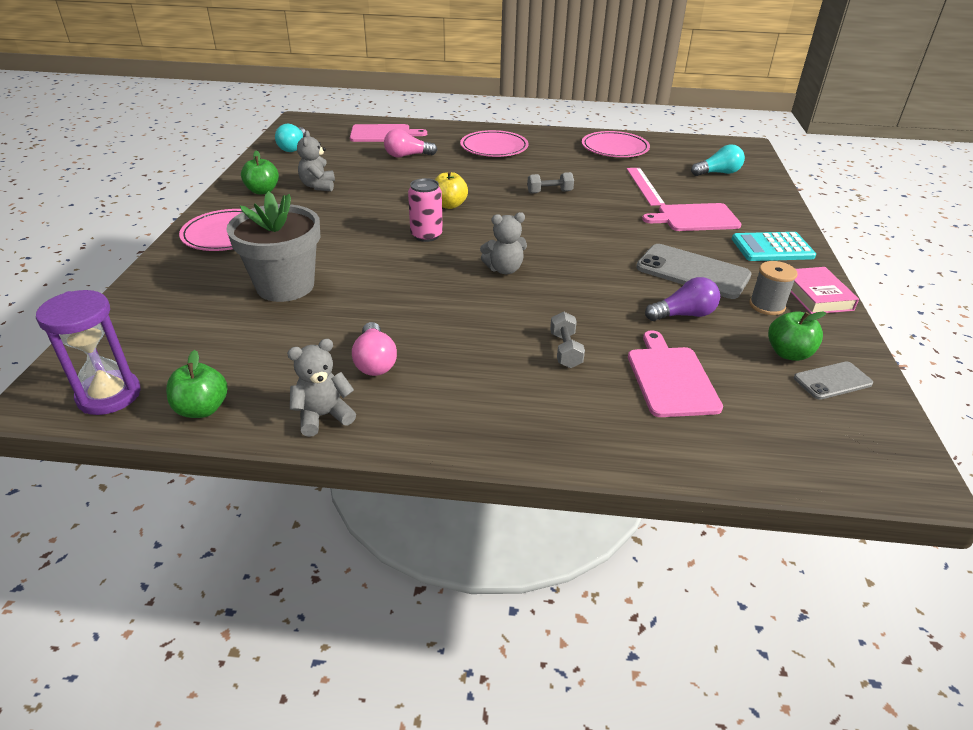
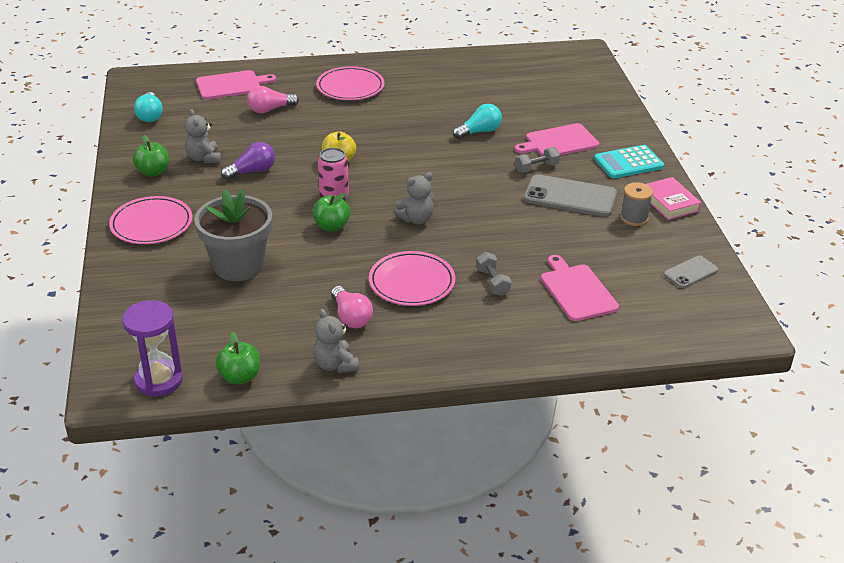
camera: 15 degrees left, 0 degrees up
grey teddy bear [287,339,356,437] -> grey teddy bear turned 75 degrees counterclockwise [313,309,359,373]
grey dumbbell [527,172,574,194] -> grey dumbbell moved to [515,147,560,173]
pink plate [582,131,650,157] -> pink plate moved to [369,251,455,306]
pink ruler [627,168,665,206] -> none
purple light bulb [645,277,720,321] -> purple light bulb moved to [221,142,275,180]
turquoise light bulb [691,144,745,176] -> turquoise light bulb moved to [453,104,502,139]
green apple [768,311,826,361] -> green apple moved to [313,193,350,231]

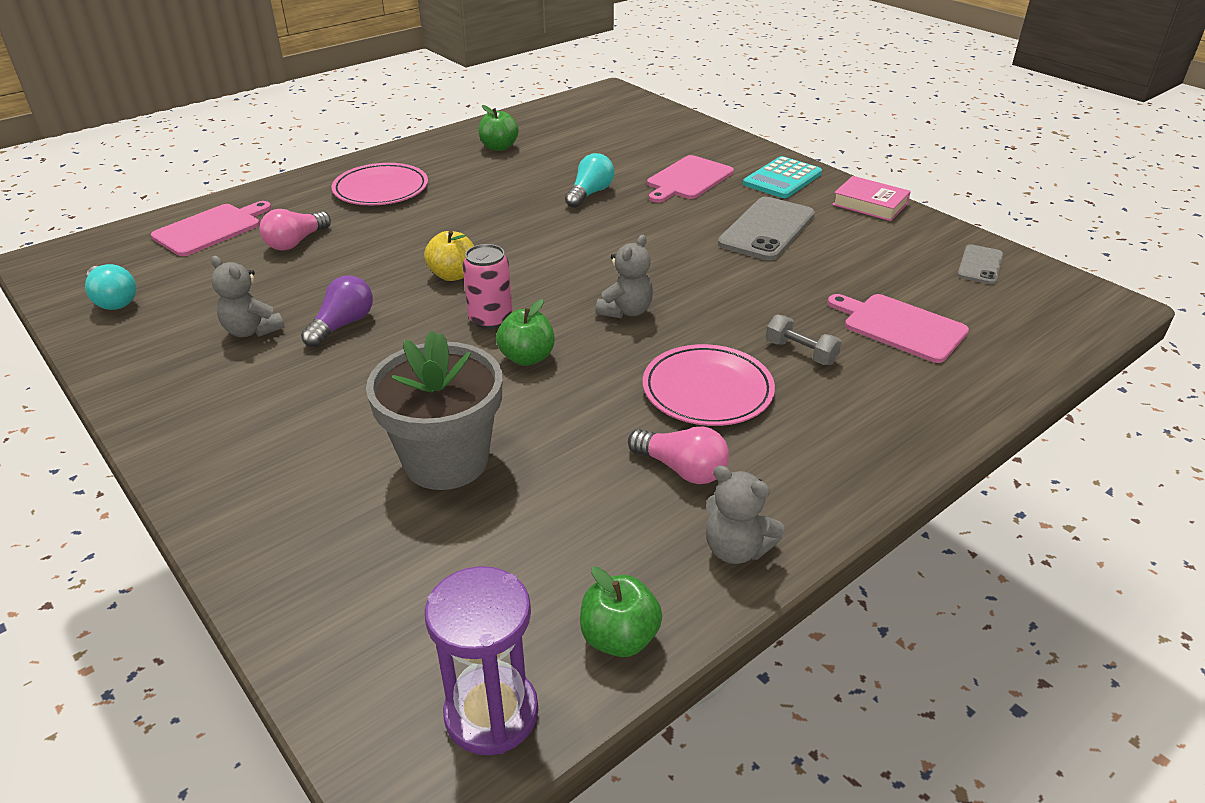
camera: 30 degrees left, 0 degrees up
pink plate [109,196,192,244] -> none
green apple [133,135,169,177] -> green apple moved to [478,105,519,151]
grey dumbbell [515,147,560,173] -> none
grey phone [524,174,617,217] -> grey phone turned 45 degrees counterclockwise [718,197,815,261]
grey spool [620,182,653,226] -> none

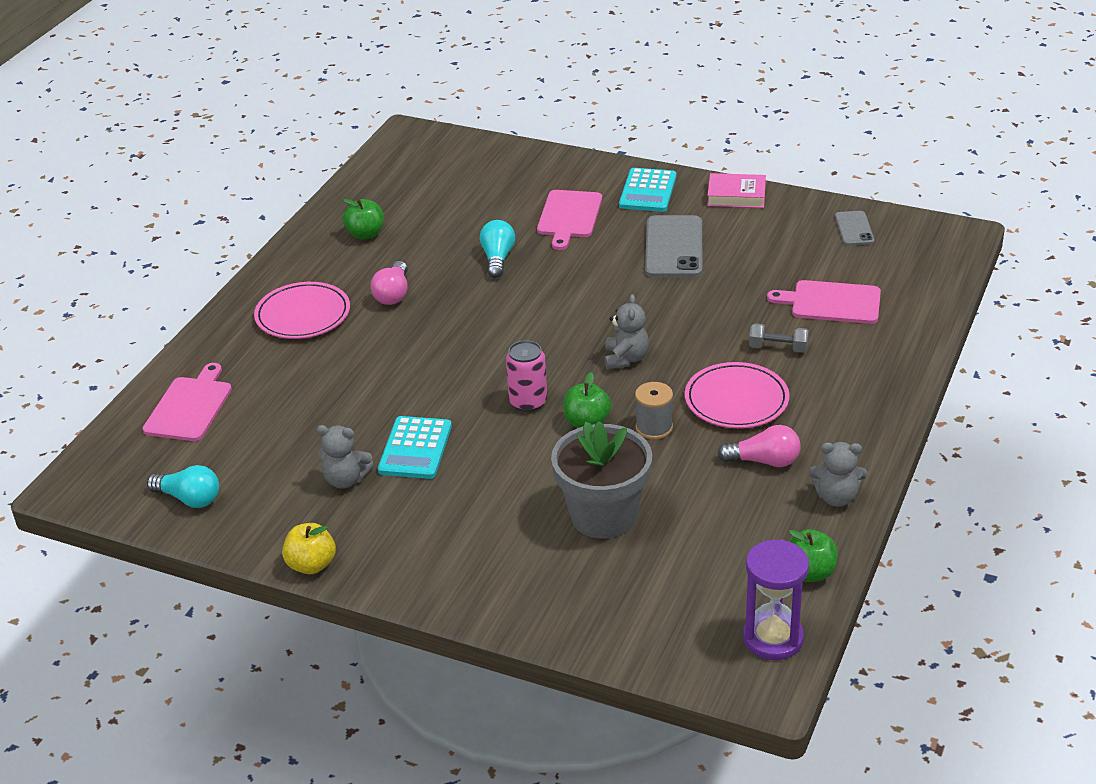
camera: 25 degrees left, 0 degrees up
pink light bulb [260,209,331,251] -> pink light bulb moved to [370,261,408,305]
purple light bulb [301,275,373,347] -> turquoise calculator [378,416,452,479]
yellow apple [424,230,474,281] -> yellow apple moved to [282,523,336,574]
none -> grey spool [635,382,673,439]

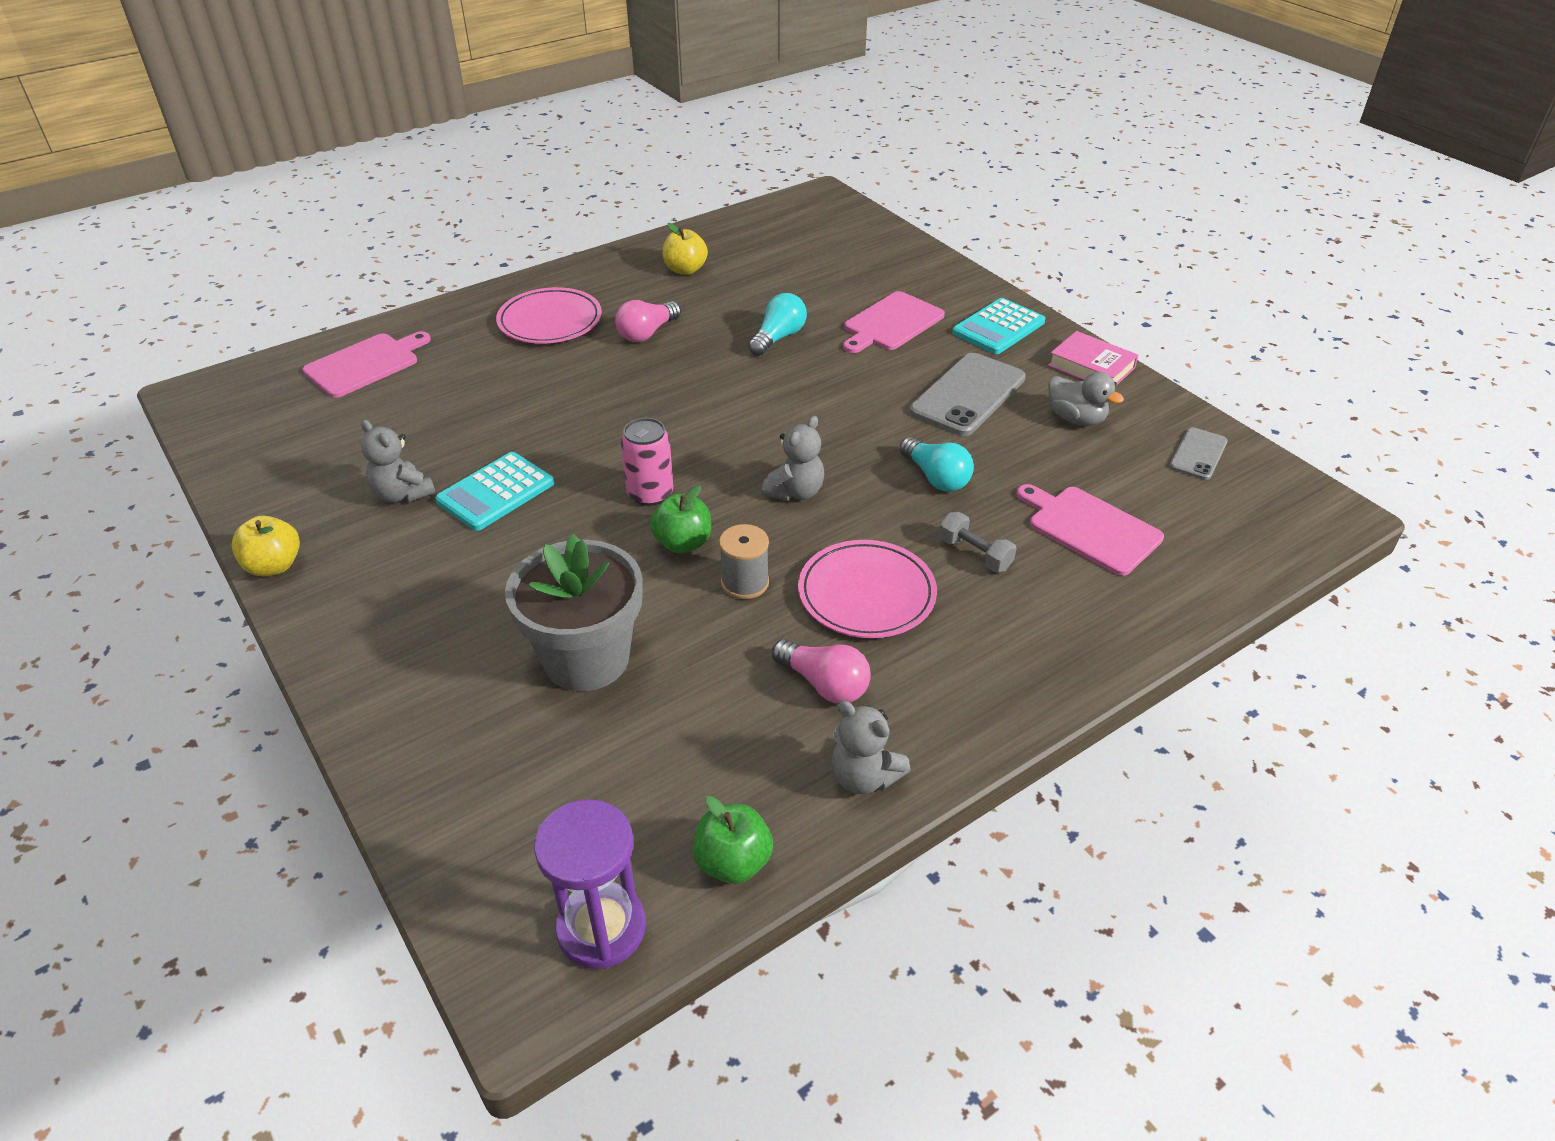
camera: 30 degrees right, 5 degrees up
turquoise light bulb [147,465,219,508] -> turquoise light bulb moved to [899,437,974,492]
green apple [343,199,384,240] -> yellow apple [663,223,708,275]
none -> grey duck [1048,372,1124,426]

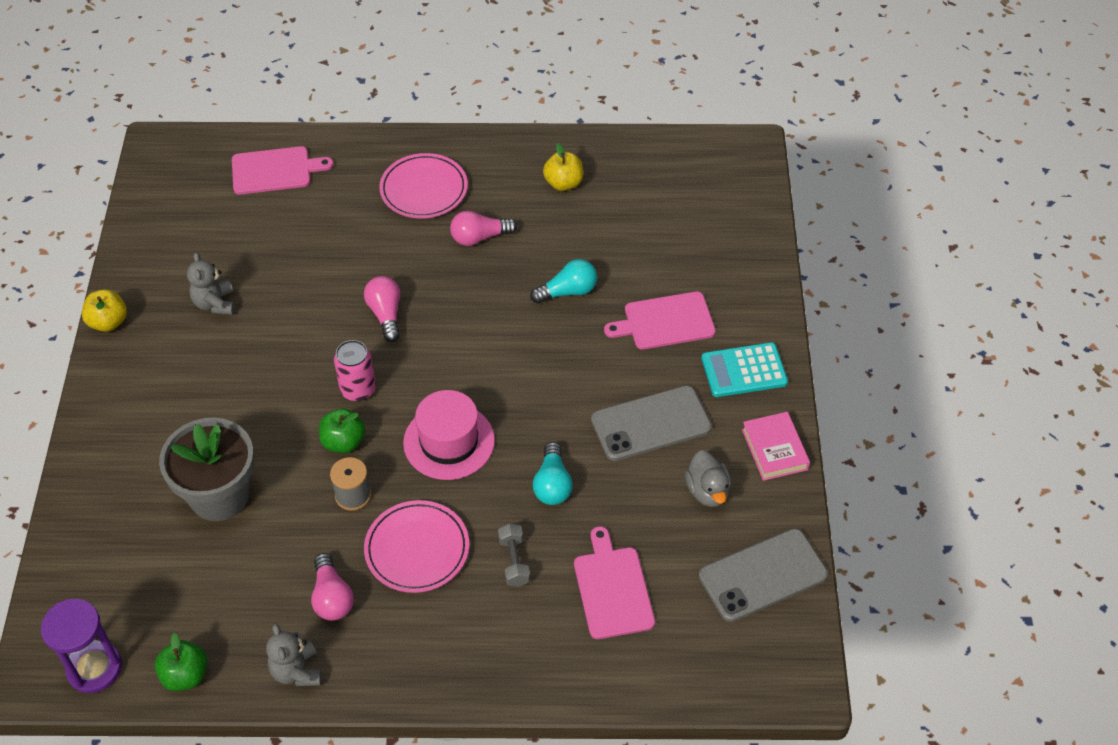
camera: 35 degrees right, 10 degrees up
turquoise calculator [435,452,554,531] -> none
grey teddy bear [762,416,824,501] -> pink hat [403,390,495,480]
grey phone [1169,427,1228,480] -> grey phone [699,529,828,622], size x1.81
none -> pink light bulb [364,276,400,342]

